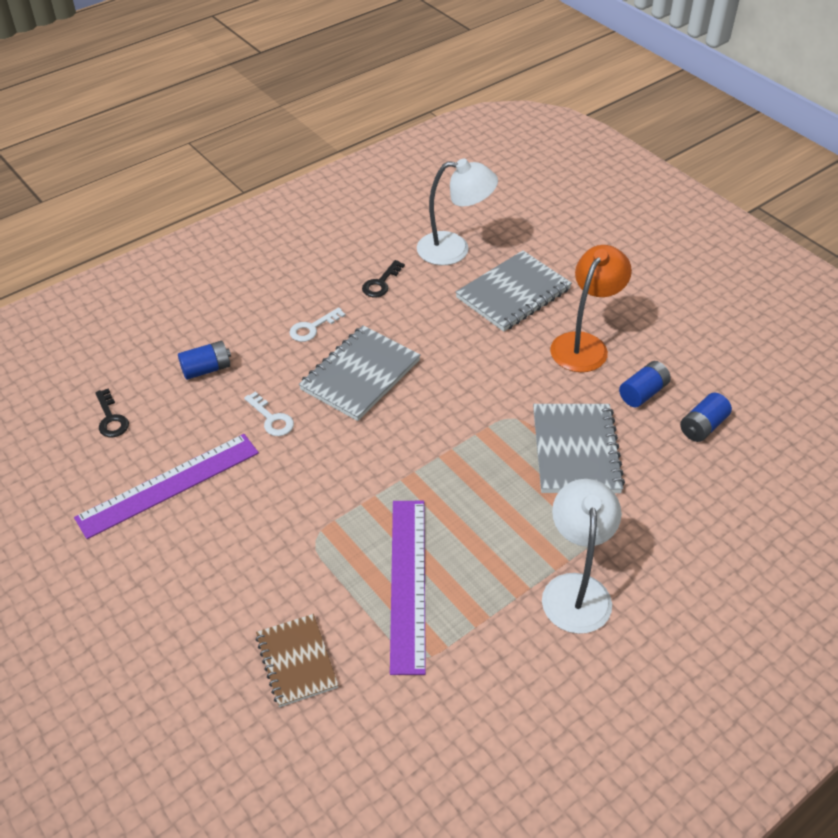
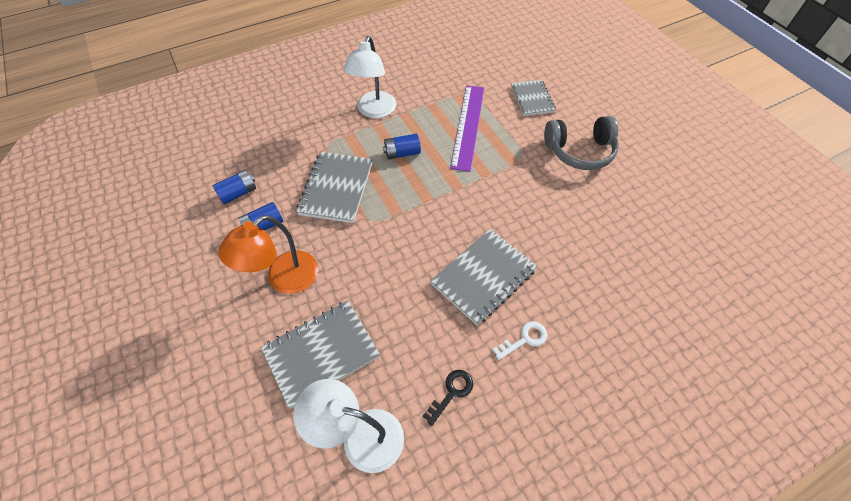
camera: 170 degrees left, 10 degrees up
purple ruler [74,434,259,539] -> none
black key [95,388,129,437] -> none
blue battery [178,341,231,380] -> blue battery moved to [383,134,421,159]
white key [244,391,294,436] -> none
brown notebook [256,614,338,707] -> grey notebook [511,80,556,116]
none -> grey headphones [544,116,619,170]

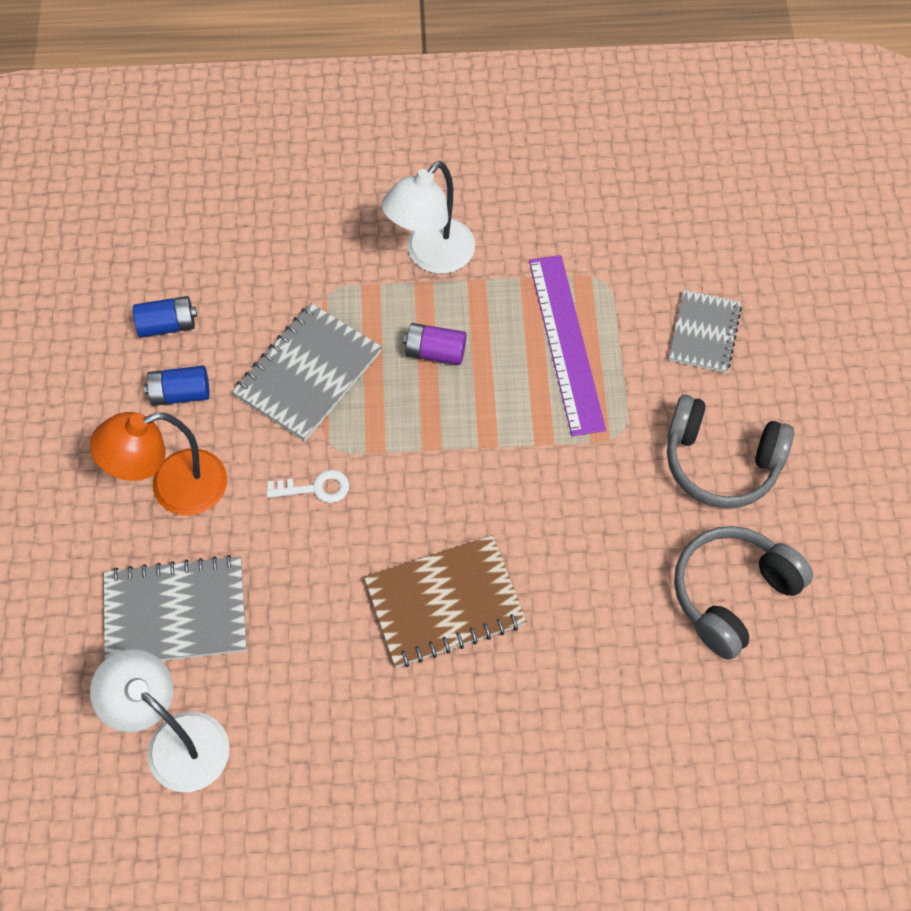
camera: 25 degrees right, 5 degrees up
blue battery [383,134,421,159] -> purple battery [403,323,466,365]
black key [422,370,473,426] -> none
grey notebook [430,229,537,325] -> brown notebook [364,535,527,668]
purple ruler [450,85,484,172] -> purple ruler turned 45 degrees counterclockwise [529,255,606,436]
white key [493,321,547,360] -> white key moved to [266,470,349,503]
none -> grey headphones [674,526,813,660]

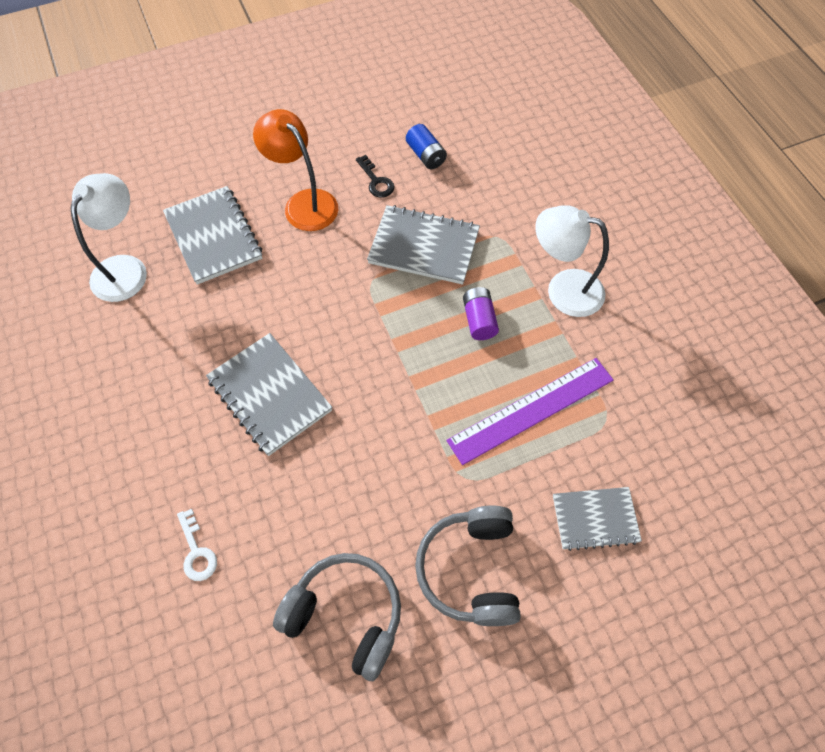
camera: 70 degrees right, 0 degrees up
blue battery [144,366,210,406] -> black key [356,155,394,198]
white key [266,470,349,503] -> white key moved to [177,509,217,581]
brown notebook [364,535,527,668] -> grey notebook [206,333,332,456]

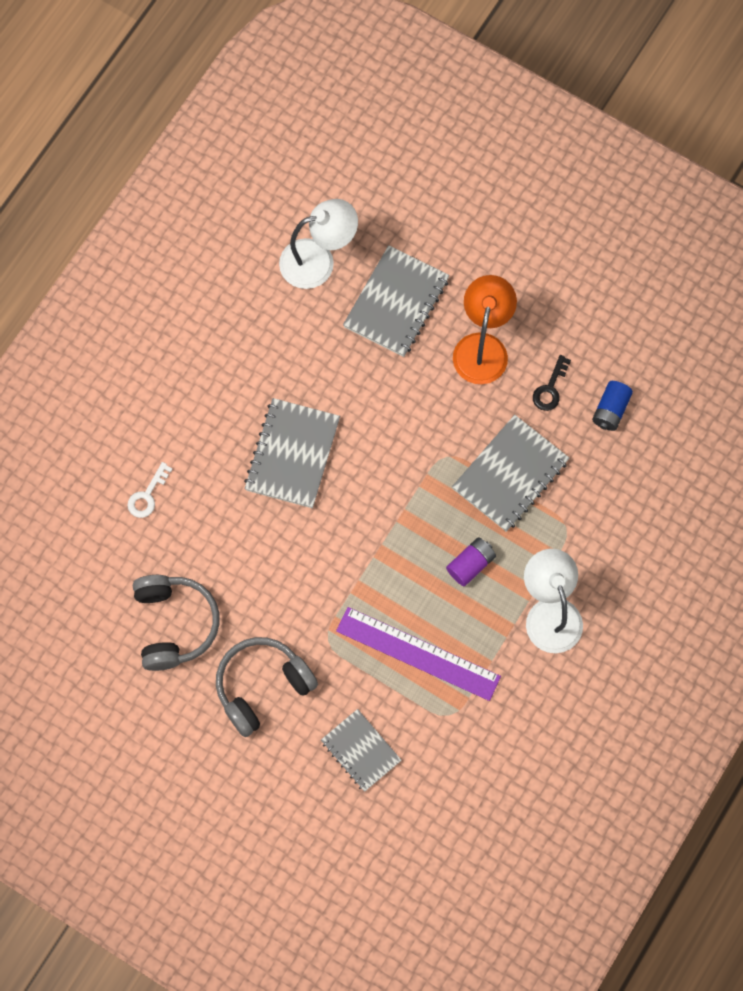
camera: 55 degrees right, 10 degrees up
grey notebook [367,205,480,284] -> grey notebook turned 60 degrees clockwise [452,415,569,532]

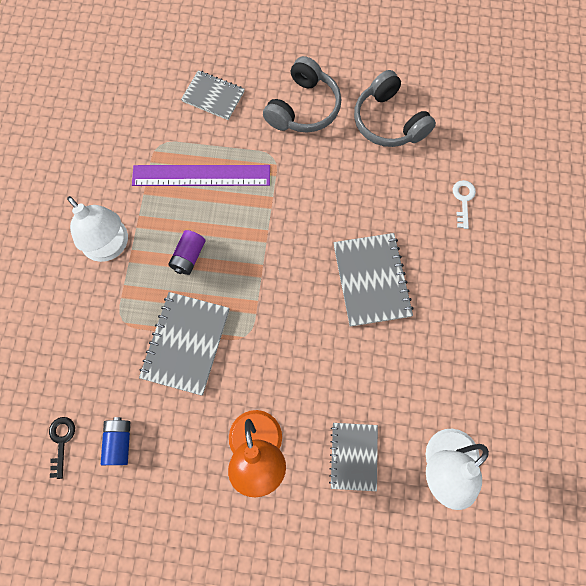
camera: 155 degrees right, 0 degrees up
grey notebook [343,245,450,357] -> grey notebook [329,423,378,491], size x0.66
black key [533,355,571,411] -> black key moved to [49,417,75,479]

